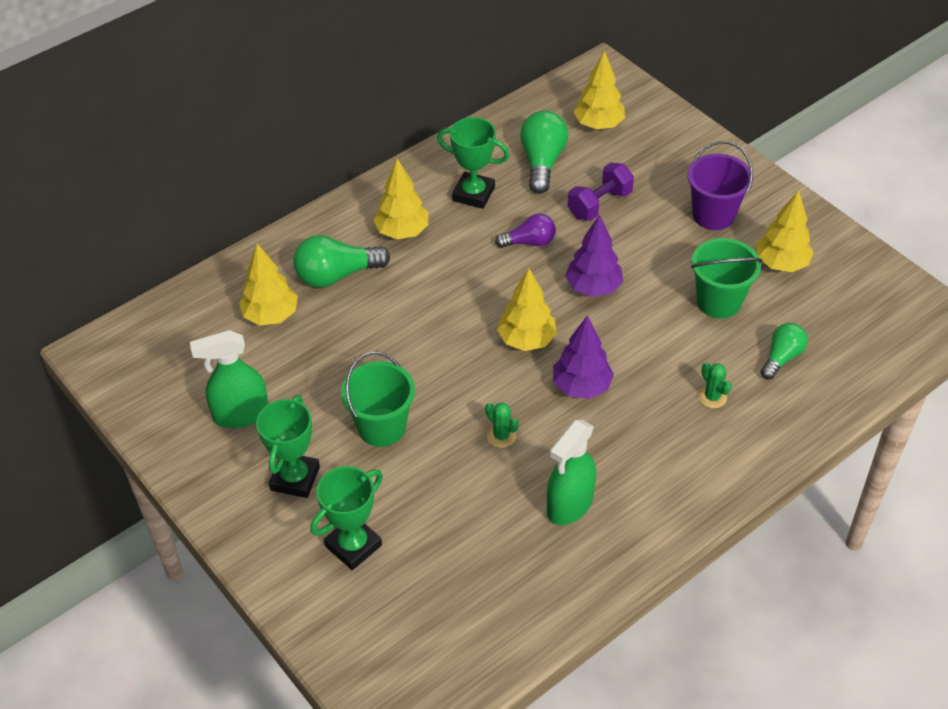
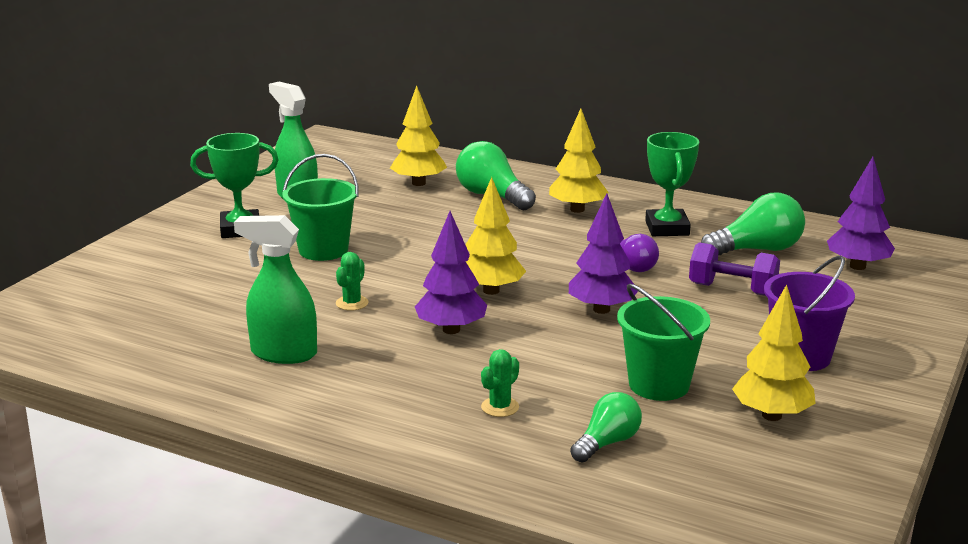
camera: 65 degrees right, 25 degrees down
green trophy [310,466,383,570] -> none
yellow tree [573,51,625,129] -> purple tree [827,157,895,270]
green light bulb [761,323,808,379] -> green light bulb turned 60 degrees counterclockwise [570,392,642,462]

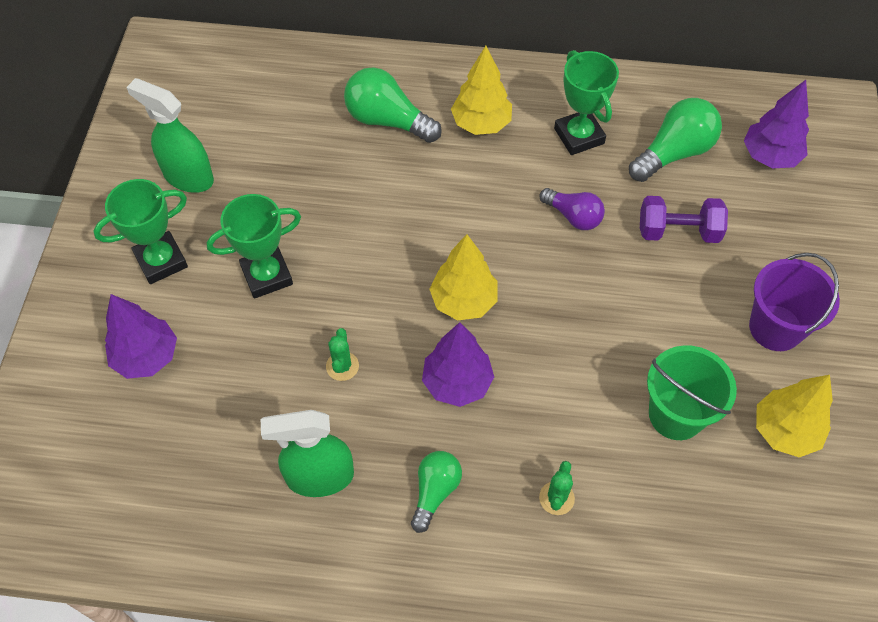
camera: 20 degrees left, 35 degrees up
green bucket [282,154,359,261] -> green trophy [207,194,301,299]
yellow tree [390,86,447,186] -> none
purple tree [569,193,638,314] -> purple tree moved to [105,294,177,379]
green light bulb [570,392,642,462] -> green light bulb moved to [411,451,462,533]

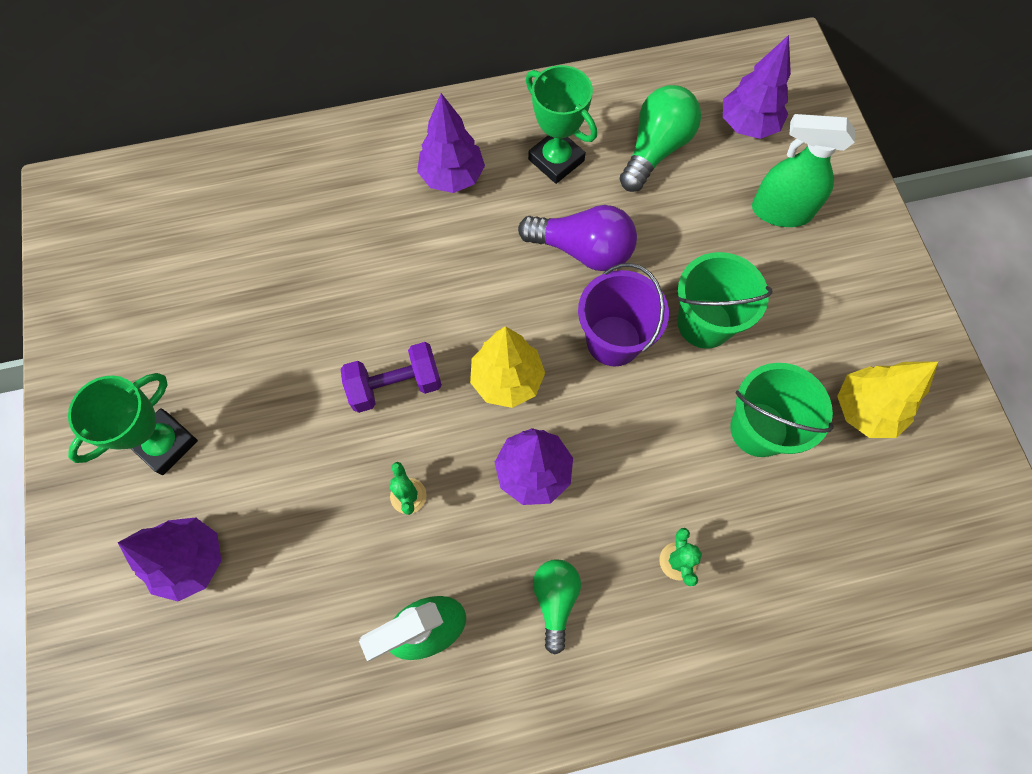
camera: 20 degrees left, 10 degrees up
green spray bottle [126,78,214,193] -> green spray bottle moved to [752,114,855,227]
green trophy [207,194,301,299] -> none
green light bulb [344,67,442,143] -> none
yellow tree [451,46,512,135] -> purple tree [417,93,485,193]
purple light bulb [540,188,605,230] -> purple light bulb [518,205,637,271], size x1.56
purple dumbbell [640,196,728,243] -> purple dumbbell moved to [341,342,442,413]
purple bucket [749,253,840,351] -> purple bucket moved to [578,263,669,366]
none -> green bucket [677,252,773,349]

